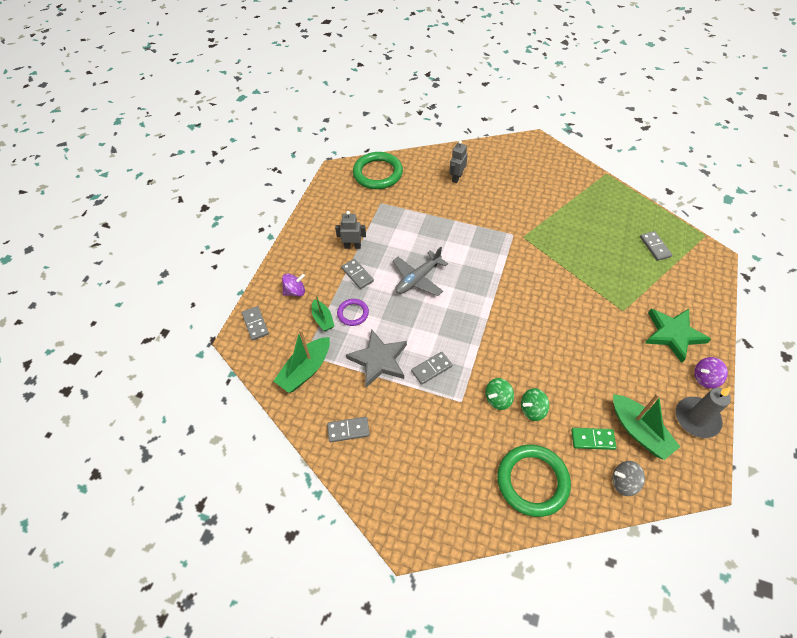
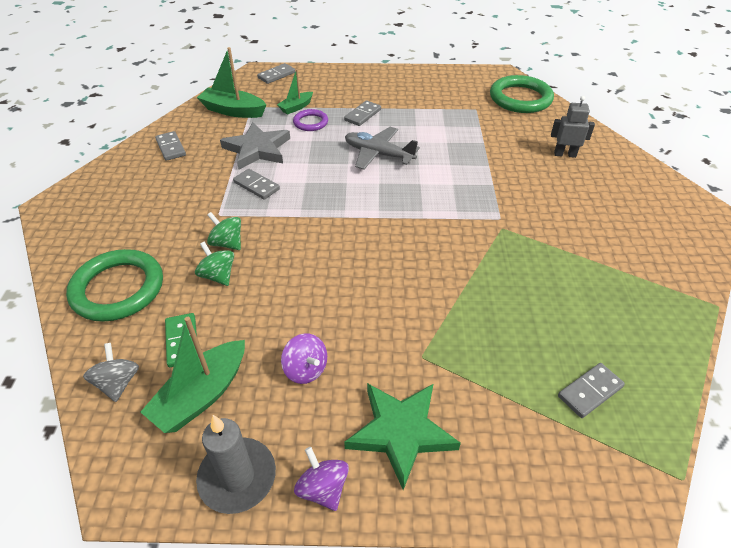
camera: 70 degrees right, 10 degrees down
purple spinning top [282,273,305,296] -> purple spinning top moved to [281,333,327,384]
grey robot [335,211,366,249] -> none

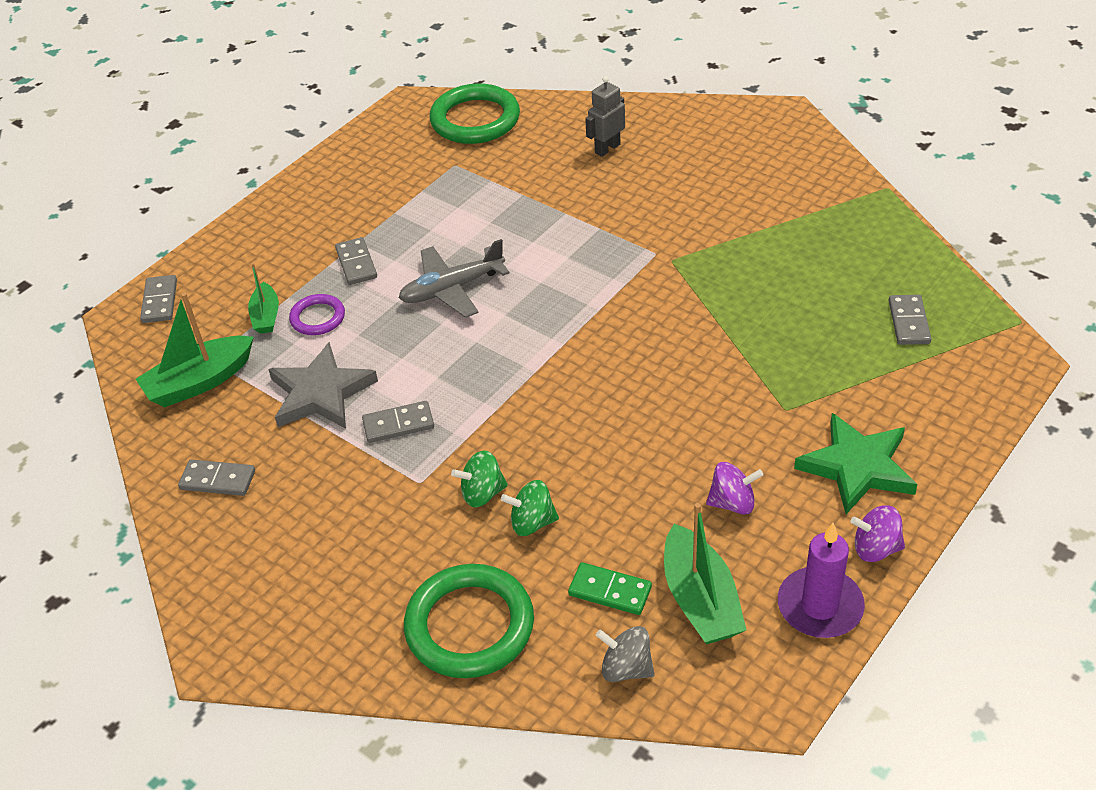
camera: 50 degrees left, 0 degrees up
grey candle [196,415,276,514] -> purple candle [778,523,865,638]

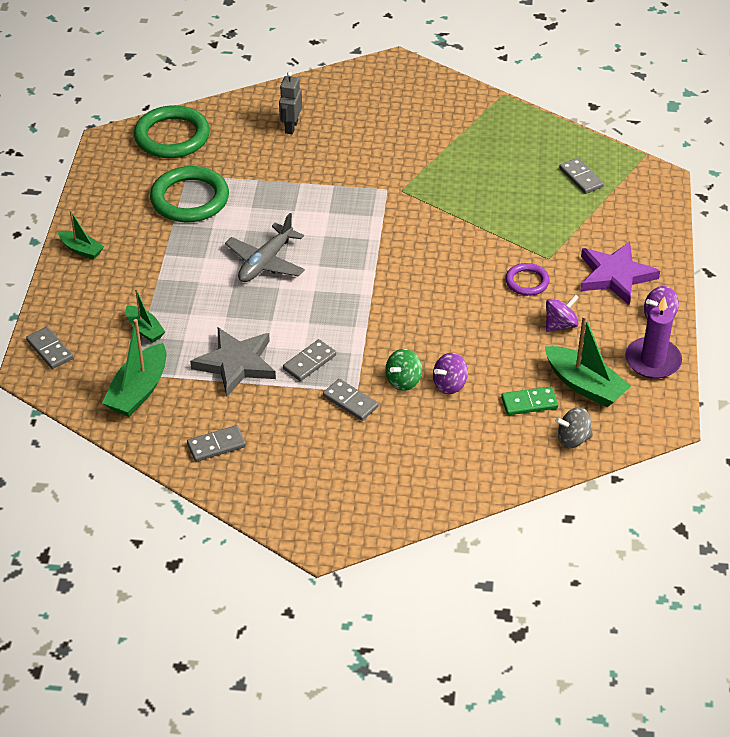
camera: 35 degrees left, 0 degrees up
purple ring [289,294,345,335] -> purple ring moved to [505,263,550,296]
grey domino [335,237,377,285] -> grey domino moved to [323,379,379,421]
green ring [404,564,534,678] -> green ring moved to [150,166,229,222]
green spinning top [501,480,559,536] -> purple spinning top [433,353,468,395]
green star [794,413,918,514] -> purple star [581,241,660,305]
none -> green boat [58,210,104,260]

